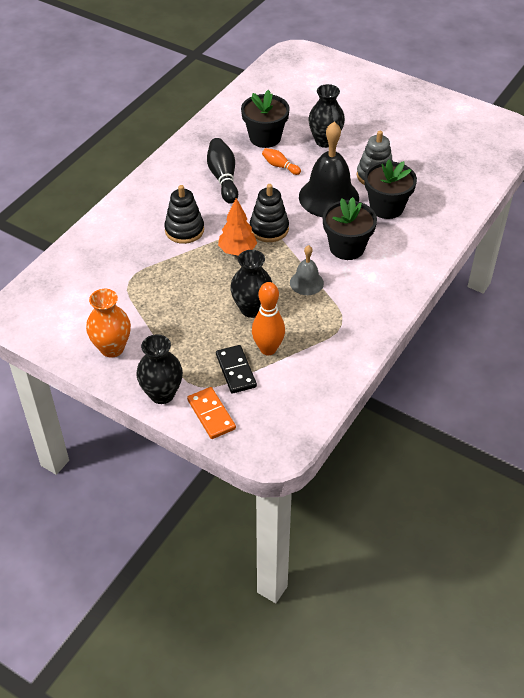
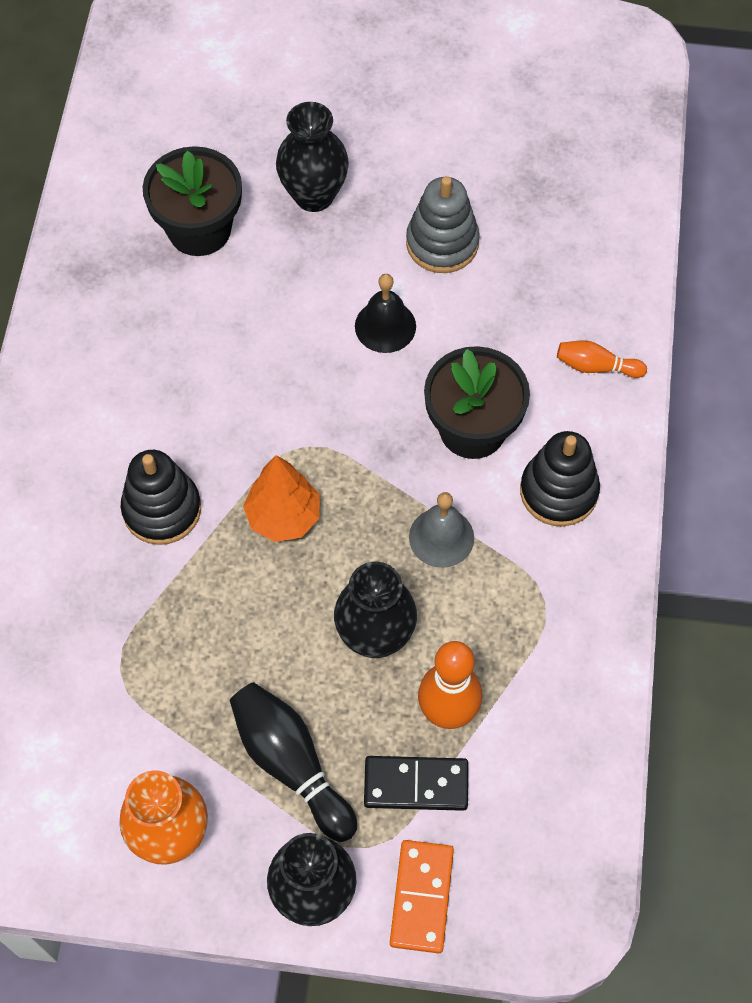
camera: 25 degrees left, 15 degrees up
orange domino [187,387,236,439] -> orange domino turned 60 degrees clockwise [390,840,454,953]
black bowling pin [207,138,238,204] -> black bowling pin moved to [230,682,357,842]
black domino [216,345,257,394] -> black domino turned 45 degrees counterclockwise [364,756,468,811]
black stacking toy [250,184,289,242] -> black stacking toy moved to [520,431,600,527]
orange bowling pin [262,148,301,175] -> orange bowling pin moved to [557,340,647,378]
black bell [299,122,359,217] -> black bell [355,274,416,353], size x0.52
black flower pot [364,159,417,219] -> none

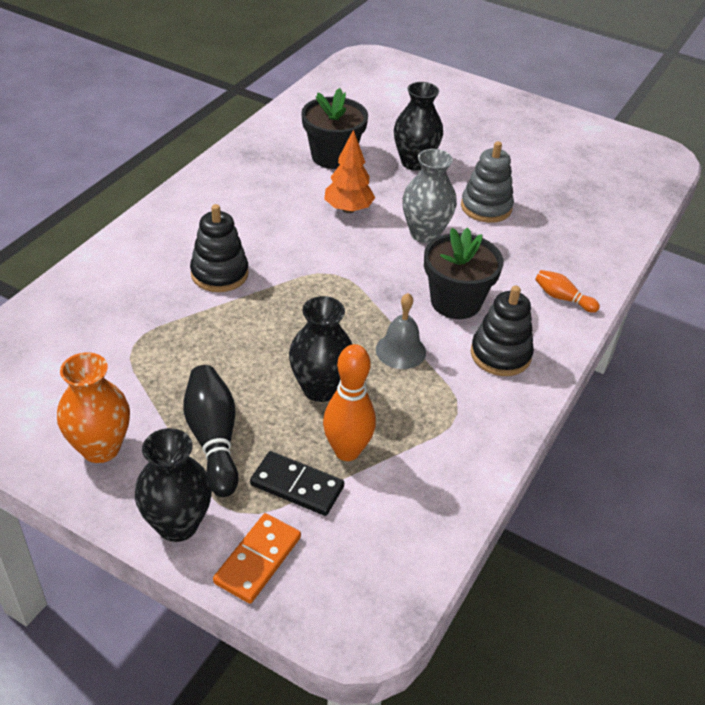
camera: 20 degrees right, 20 degrees down
orange tree [243,455,320,542] -> orange tree moved to [324,130,375,213]
black bell [355,274,416,353] -> grey vase [402,149,457,243]

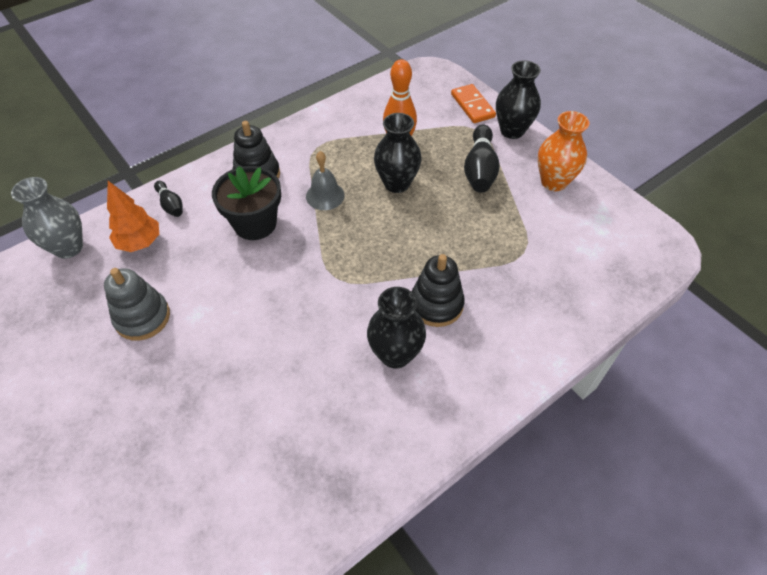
camera: 155 degrees left, 10 degrees up
orange domino [213,513,301,604] -> orange domino turned 75 degrees counterclockwise [451,84,496,123]
black domino [250,451,344,516] -> none
black flower pot [301,88,368,169] -> none
orange tree [324,130,375,213] -> orange tree moved to [107,181,159,252]
black vase [394,82,443,171] -> black vase moved to [367,287,426,368]
grey vase [402,149,457,243] -> grey vase moved to [11,177,83,259]
orange bowling pin [535,270,600,313] -> black bowling pin [154,181,183,217]

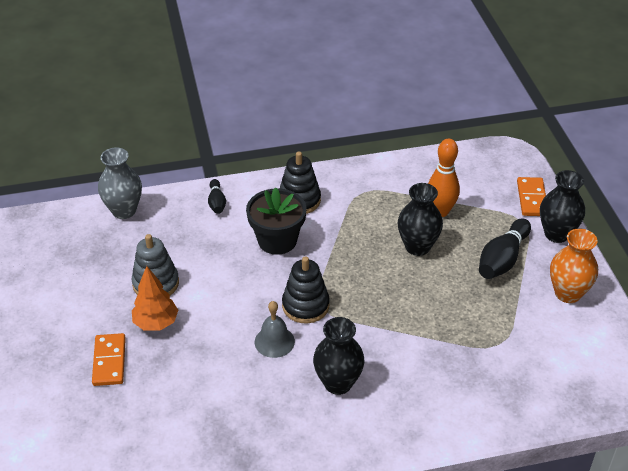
camera: 25 degrees right, 10 degrees down
orange tree [107,181,159,252] -> orange tree moved to [132,266,178,331]
grey bell [306,151,345,210] -> grey bell moved to [255,301,295,358]
black stacking toy [412,254,465,327] -> black stacking toy moved to [282,256,330,323]
none -> orange domino [92,333,126,386]

